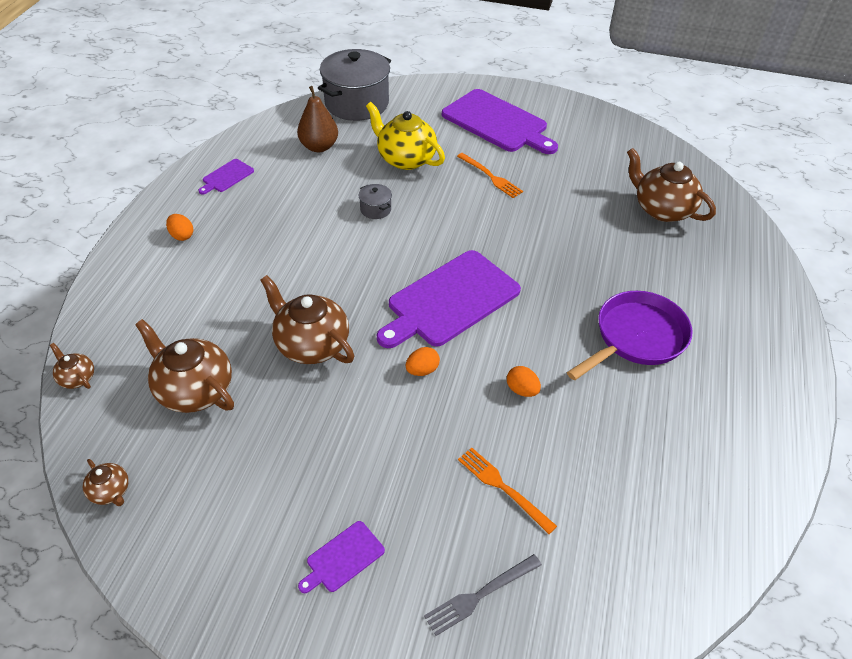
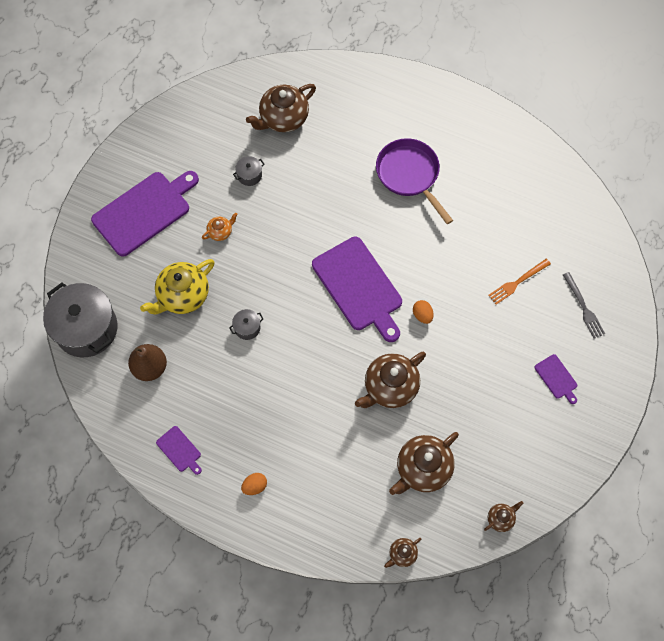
camera: 80 degrees left, 20 degrees up
orange fork [457,153,523,198] -> orange teapot [202,213,238,241]
orange egg [507,366,541,397] -> none
none -> grey pot [233,156,265,186]

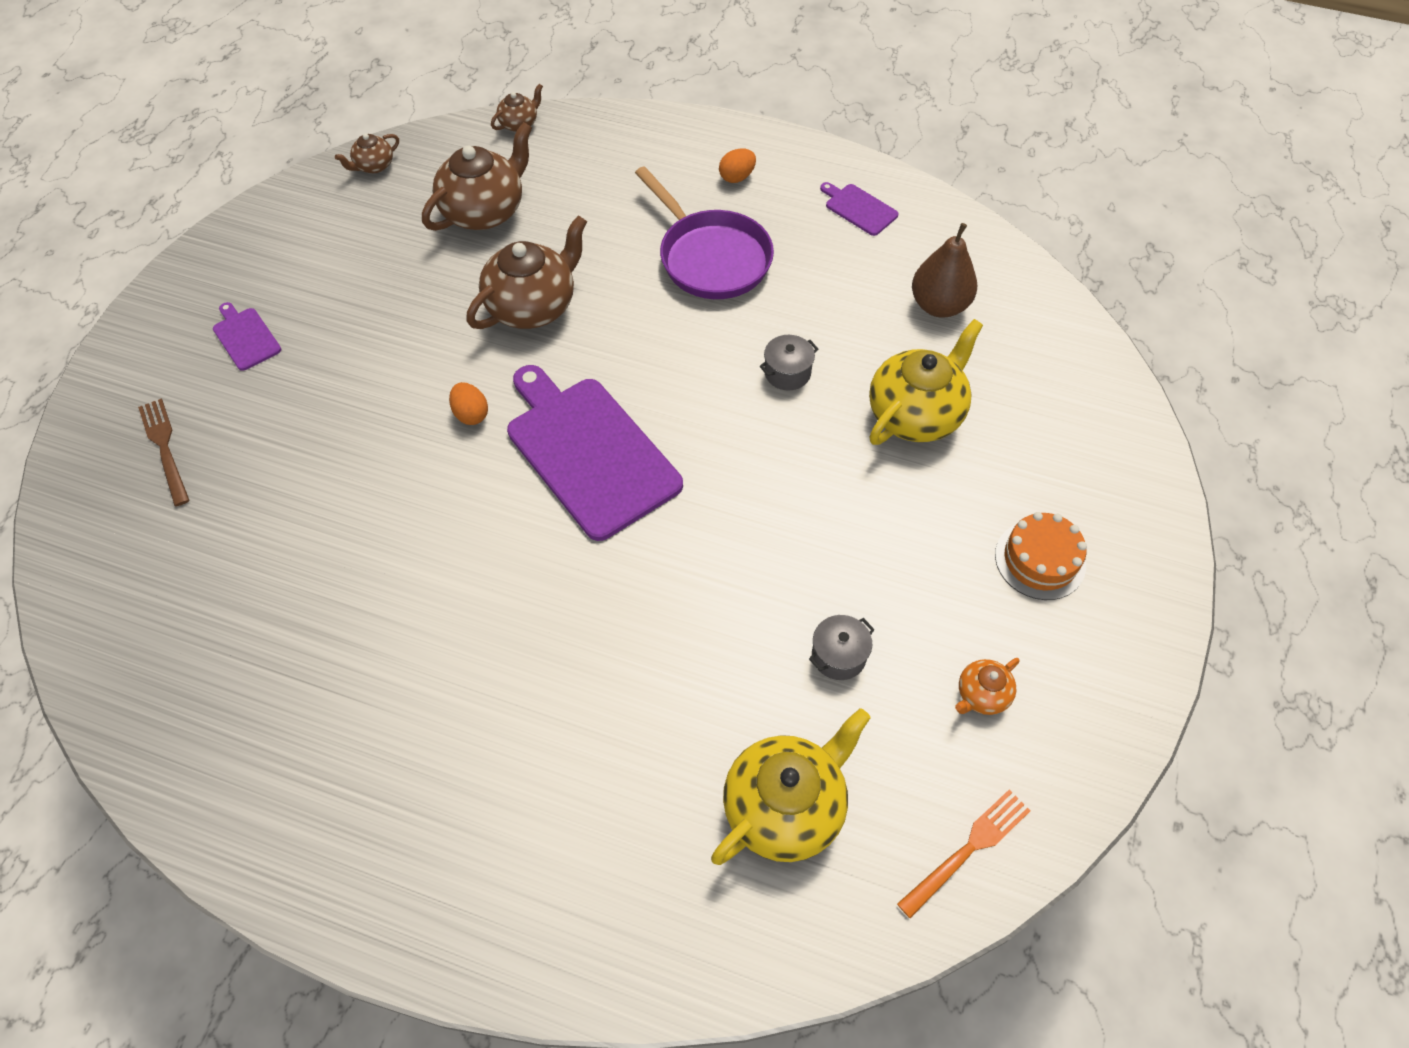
camera: 175 degrees right, 10 degrees down
grey pot [43,283,118,357] -> none
purple cutting board [91,171,199,257] -> orange cake [995,512,1087,600]
orange teapot [202,213,238,241] -> orange teapot moved to [955,658,1020,715]
brown teapot [246,84,316,132] -> yellow teapot [711,708,871,865]
purple pan [376,138,453,224] -> purple pan moved to [635,166,774,299]
orange fork [488,259,551,304] -> orange fork moved to [897,790,1030,918]
grey fork [563,272,605,339] -> brown fork [138,399,190,506]

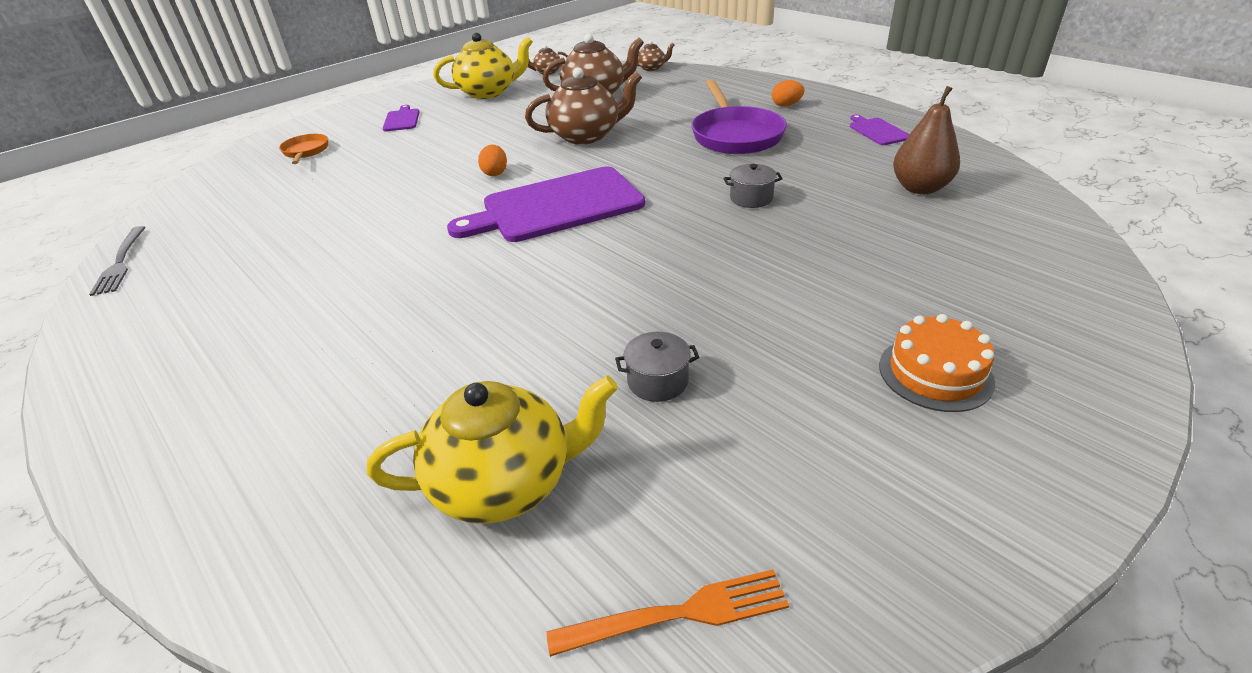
camera: 30 degrees right, 20 degrees down
brown fork [138,399,190,506] -> orange pan [279,134,328,164]
purple cutting board [507,365,683,541] -> purple cutting board turned 105 degrees counterclockwise [447,166,645,242]
yellow teapot [869,319,983,445] -> yellow teapot moved to [433,32,533,99]
orange teapot [955,658,1020,715] -> none
none -> grey fork [89,226,145,296]

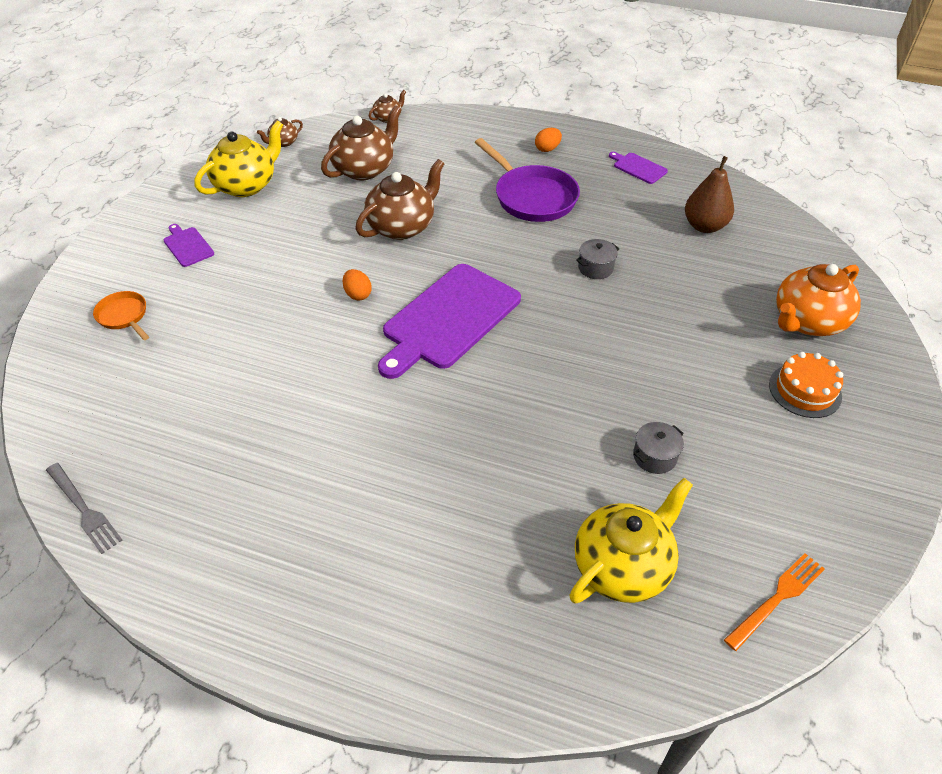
camera: 30 degrees left, 10 degrees up
none -> orange teapot [776,264,861,336]

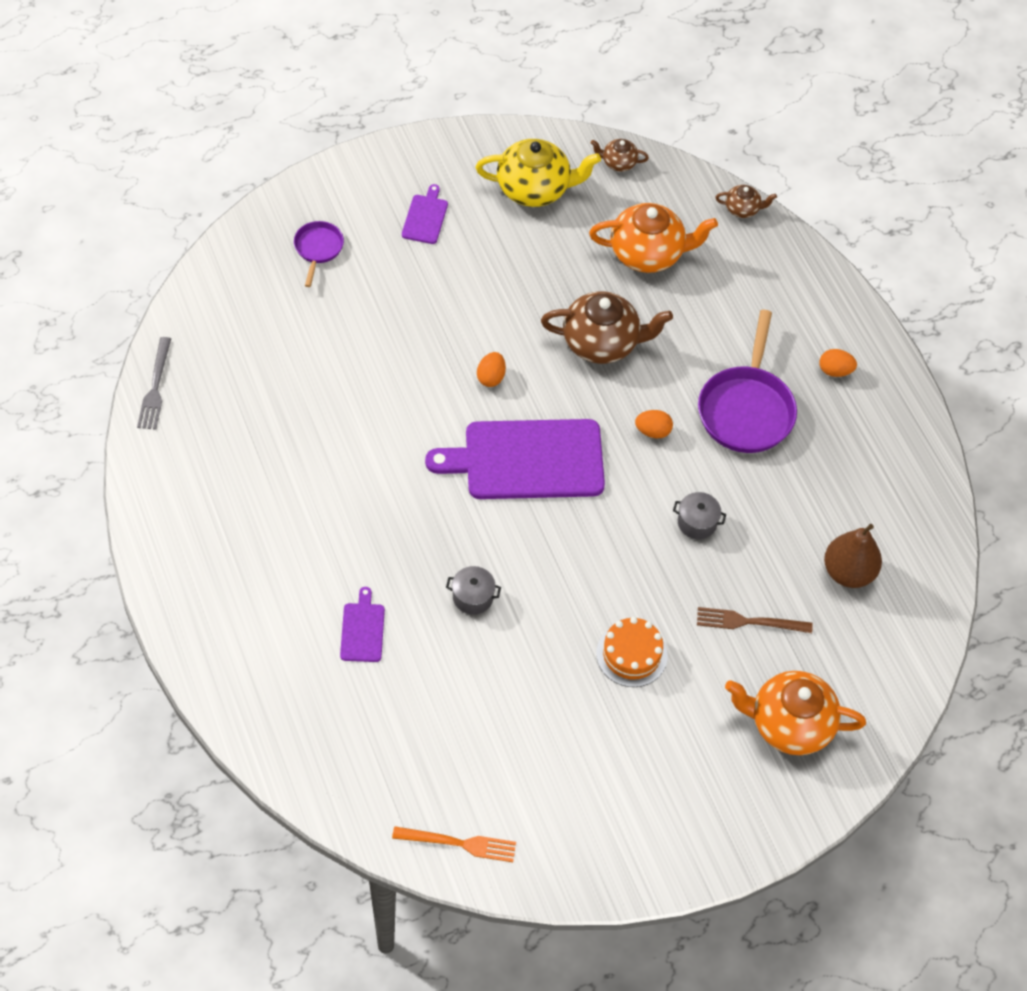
camera: 45 degrees right, 10 degrees up
orange pan [93,291,149,340] -> purple pan [294,221,344,287]
brown teapot [321,105,402,180] -> orange teapot [589,203,718,273]
yellow teapot [569,478,693,603] -> none
purple cutting board [609,152,668,184] -> purple cutting board moved to [340,587,385,662]
grey pot [633,422,684,474] -> grey pot moved to [446,566,501,615]
orange cake [769,352,843,418] -> orange cake moved to [596,617,667,687]
none -> orange egg [635,410,673,438]
none -> brown fork [697,607,813,633]

